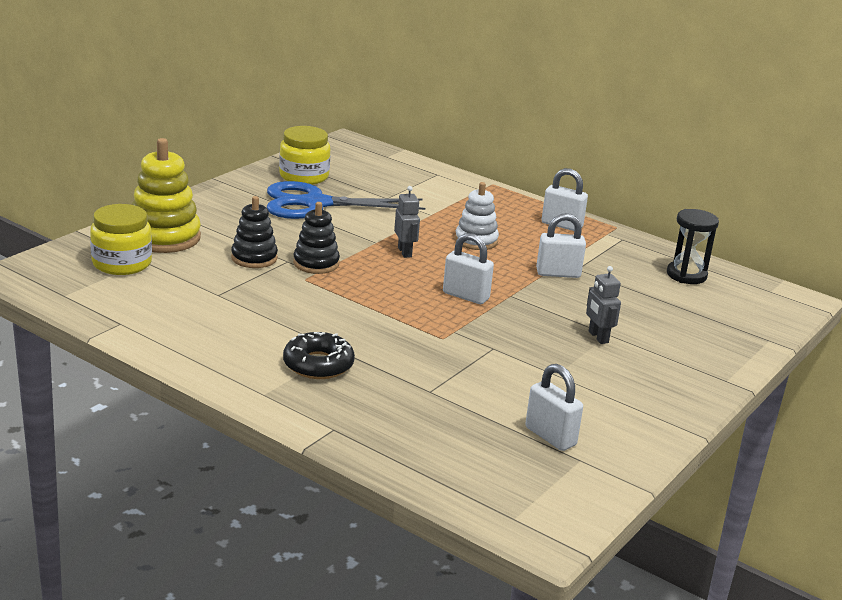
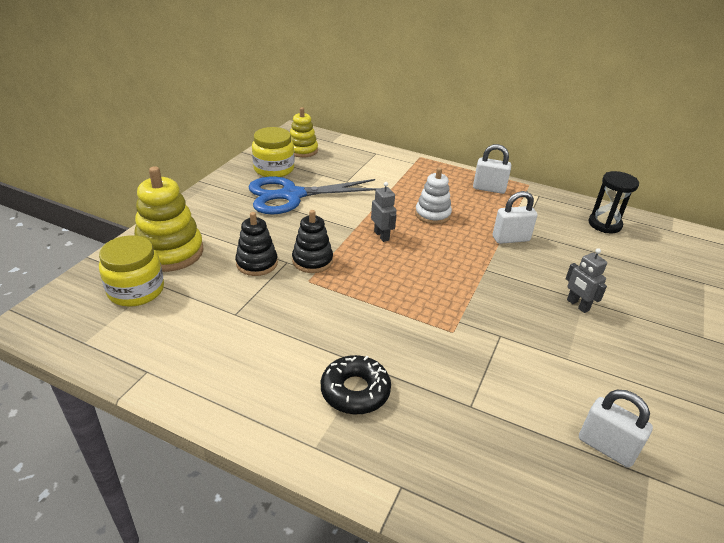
camera: 10 degrees left, 10 degrees up
white padlock [443,233,494,304] -> none
none -> yellow stacking toy [290,107,318,158]

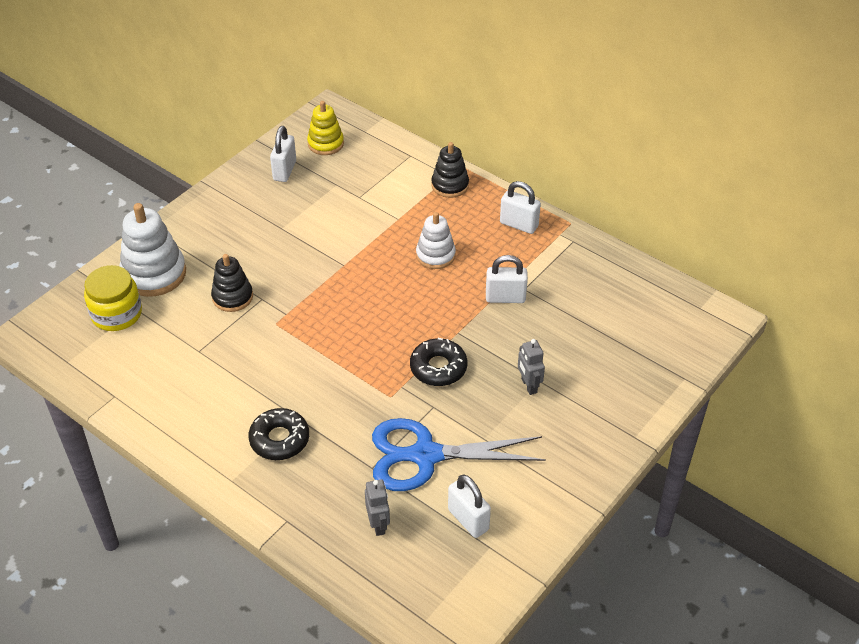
camera: 15 degrees right, 10 degrees up
yellow stacking toy [134,166,204,272] -> white stacking toy [120,203,186,297]
blue scissors [248,177,379,214] -> blue scissors moved to [372,418,546,491]
yellow jar [252,127,295,177] -> white padlock [270,126,296,182]
black stacking toy [292,210,333,273] -> black stacking toy moved to [431,142,469,198]
grey robot [371,182,397,242] -> grey robot moved to [365,479,390,536]
black hourglass [588,171,639,233] -> none
none -> black donut [410,338,467,386]

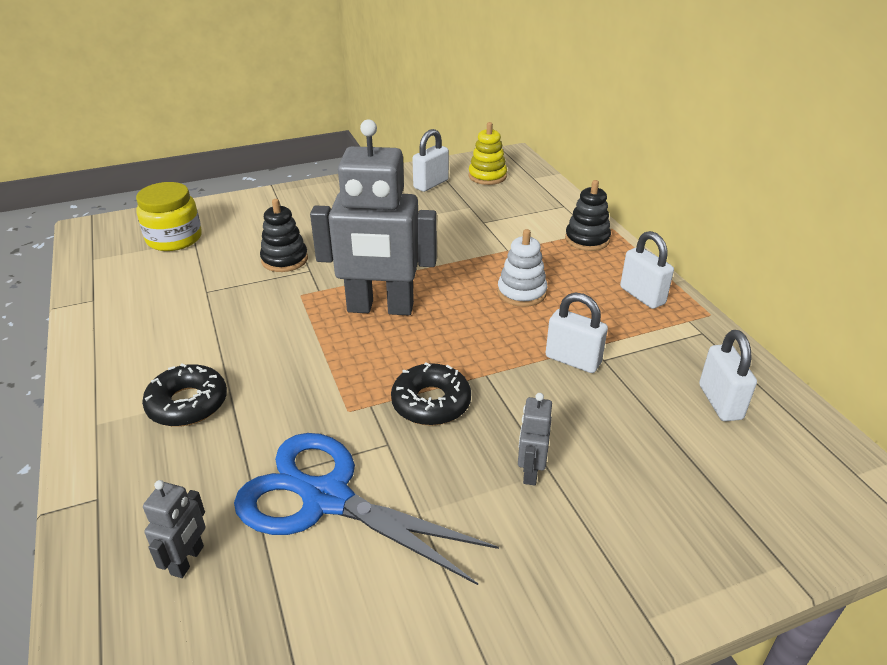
camera: 30 degrees right, 10 degrees down
white stacking toy [120,203,186,297] -> none
white padlock [448,475,491,538] -> white padlock moved to [699,330,757,421]
none -> grey robot [310,119,437,315]

